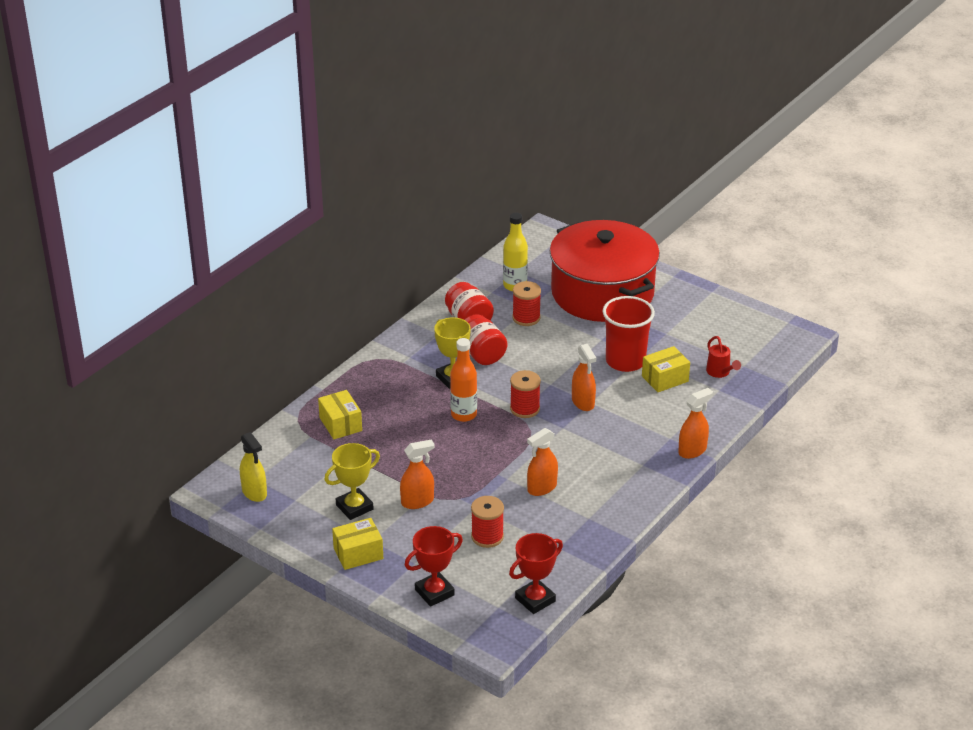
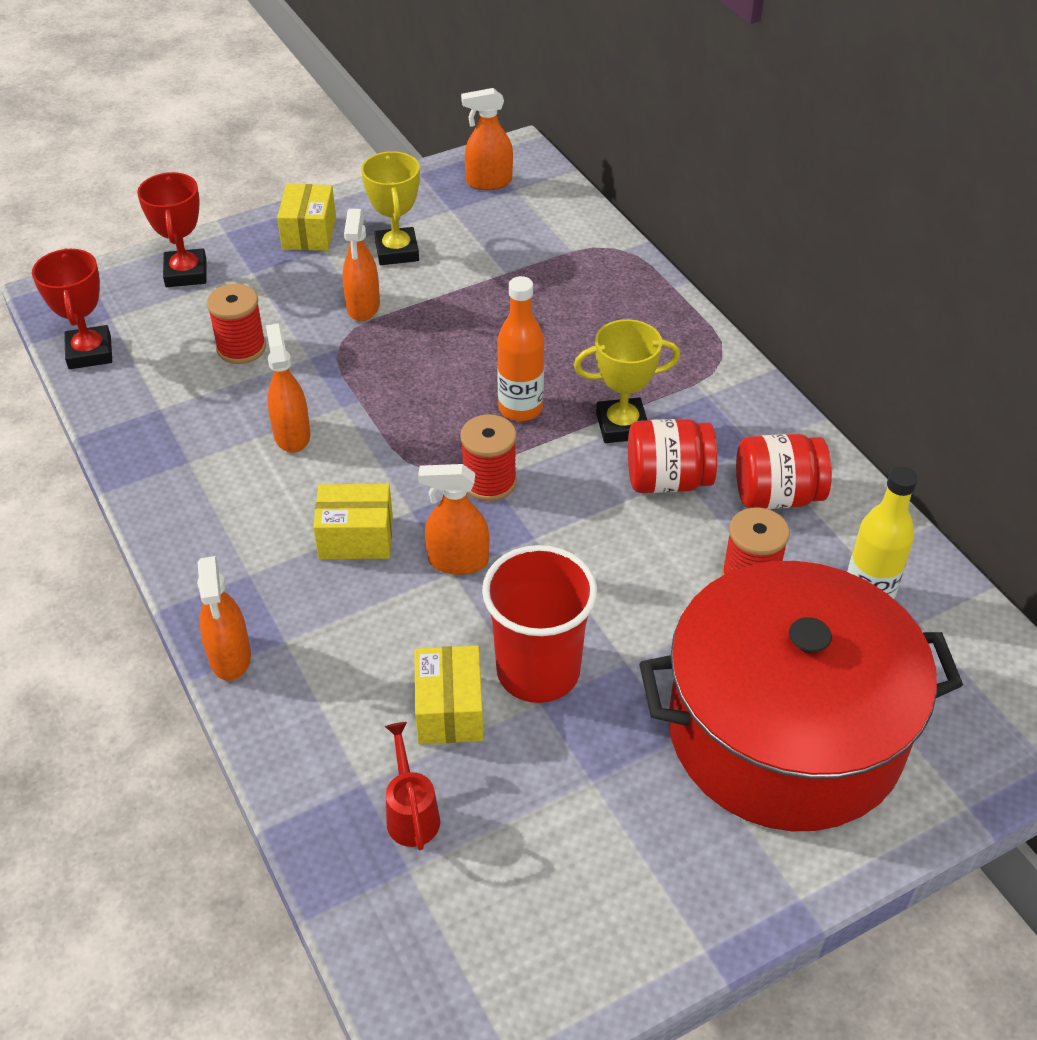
camera: 115 degrees right, 10 degrees up
yellow spray bottle [240,432,267,502] -> orange spray bottle [461,88,513,190]
yellow box [318,390,362,439] -> yellow box moved to [313,484,393,559]
red watering can [706,336,741,378] -> red watering can turned 75 degrees clockwise [385,722,440,850]

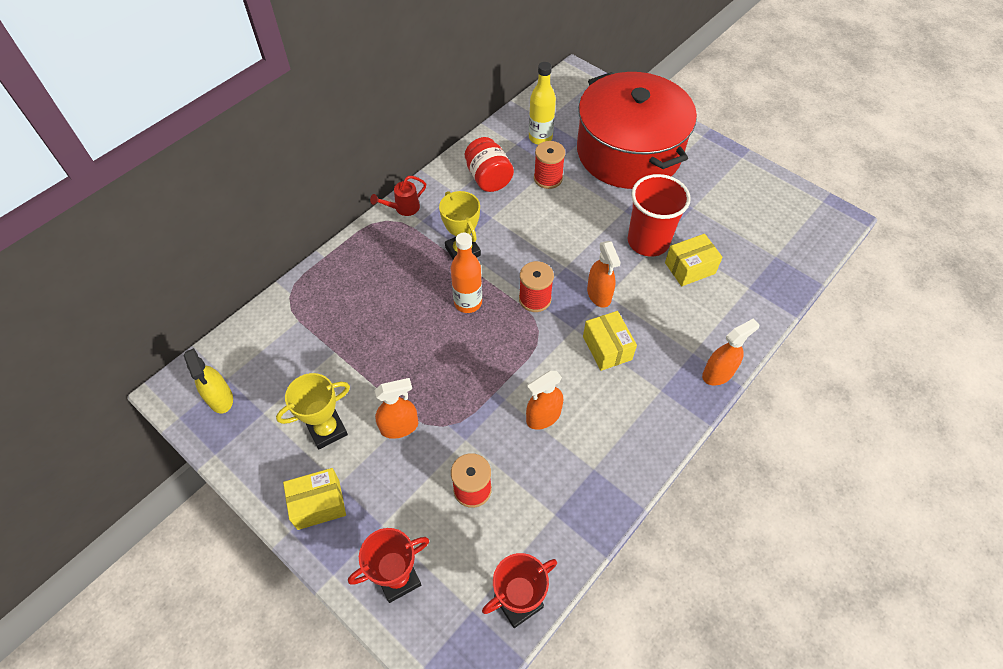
camera: 110 degrees left, 10 degrees up
red watering can [385,722,440,850] -> red watering can moved to [370,176,426,216]
orange spray bottle [461,88,513,190] -> yellow spray bottle [184,348,233,413]
red jar [628,419,717,493] -> none

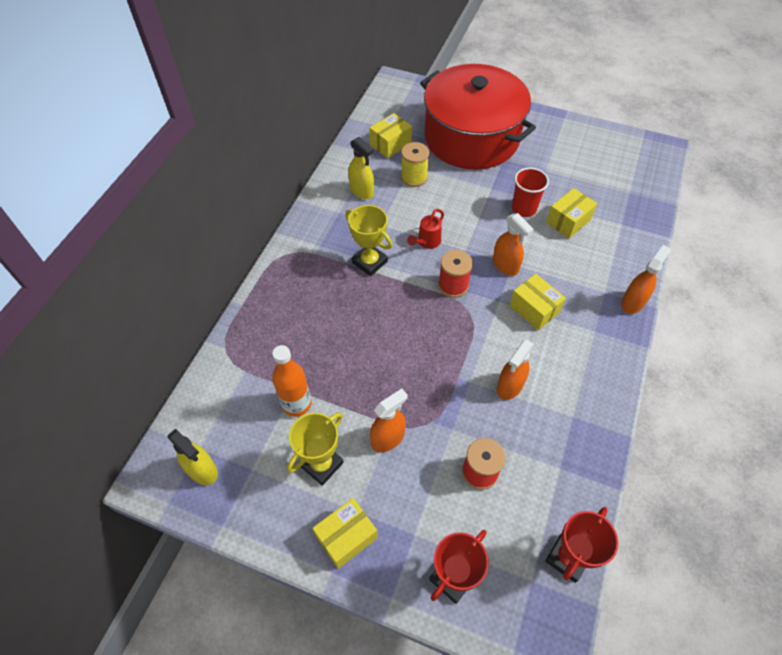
camera: 20 degrees left, 0 degrees up
red watering can [370,176,426,216] -> red watering can moved to [407,209,444,249]
orange bottle [451,233,482,313] -> orange bottle moved to [272,345,311,417]
red jar [465,137,514,192] -> yellow spray bottle [348,137,374,199]
yellow bottle [529,62,556,145] -> yellow box [370,113,412,159]
red spool [534,141,565,189] -> yellow spool [401,142,429,187]
red cup [628,174,691,257] -> red cup [512,167,549,217], size x0.66

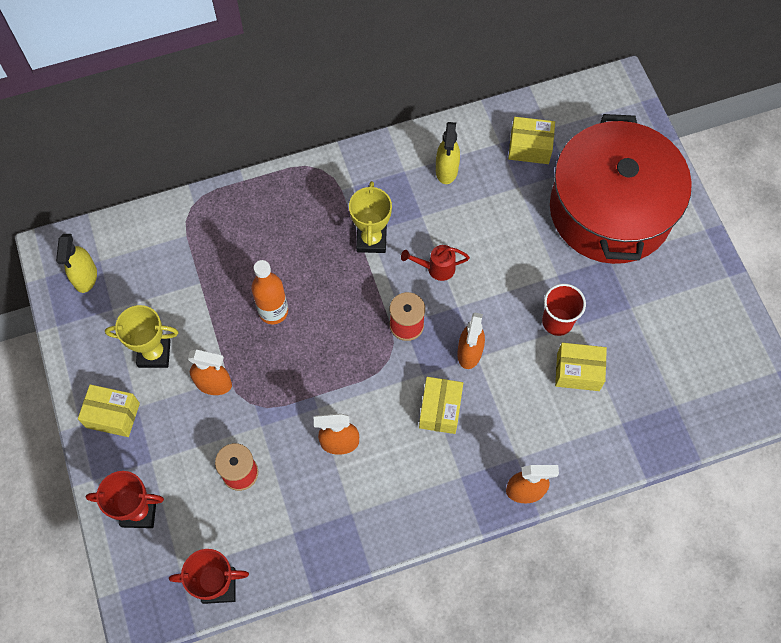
camera: 50 degrees right, 10 degrees up
orange bottle [272,345,311,417] -> orange bottle moved to [251,260,288,324]
yellow spool [401,142,429,187] -> none

